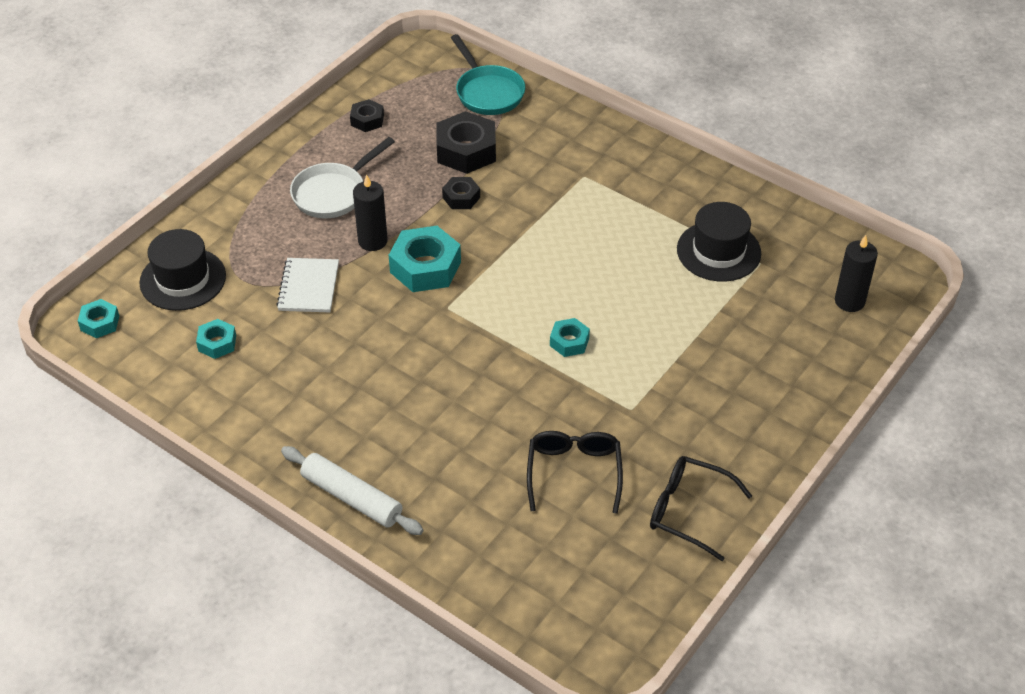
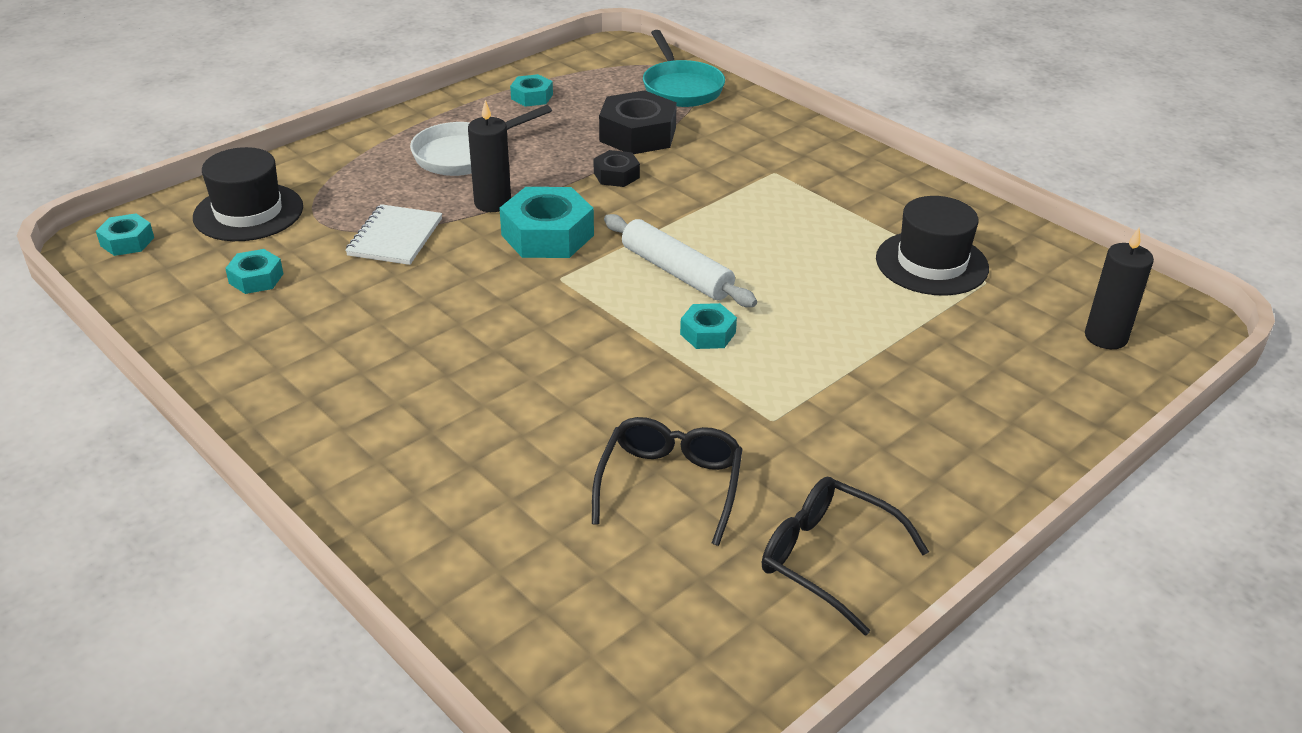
camera: 10 degrees right, 10 degrees down
white rolling pin [281,446,423,535] -> white rolling pin moved to [604,214,757,307]
black nut [350,99,384,132] -> turquoise nut [510,74,553,107]

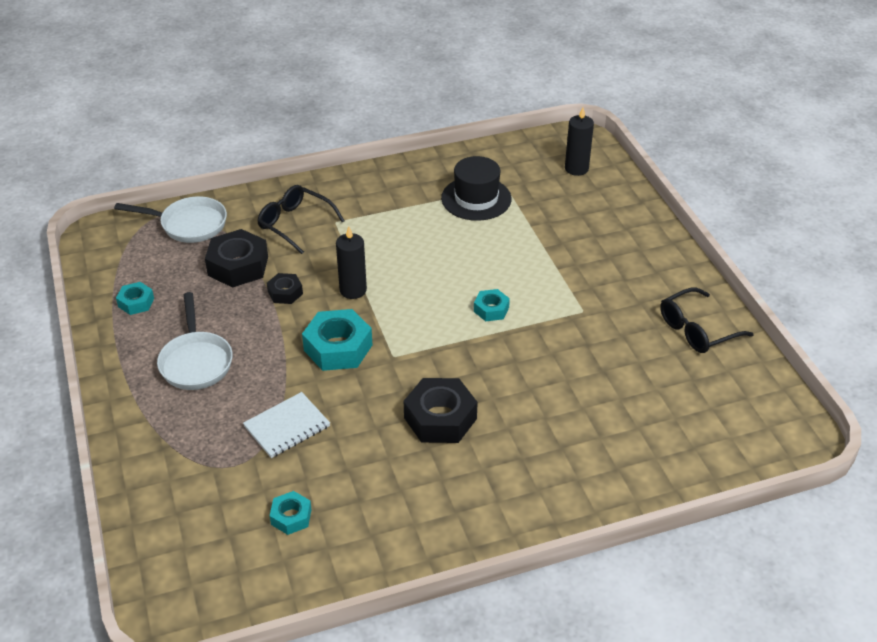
camera: 65 degrees left, 5 degrees up
turquoise nut [96,213,154,256] -> none
black hat [193,147,303,241] -> none
white notebook [345,204,442,265] -> white notebook turned 75 degrees counterclockwise [243,392,330,458]
black candle [468,100,511,212] -> black candle moved to [336,226,367,299]
black glasses [592,417,743,546] -> black glasses moved to [257,185,345,254]
white rolling pin [604,214,757,307] -> none
turquoise pan [643,30,725,107] -> white pan [114,196,227,243]
none -> black nut [404,378,478,443]

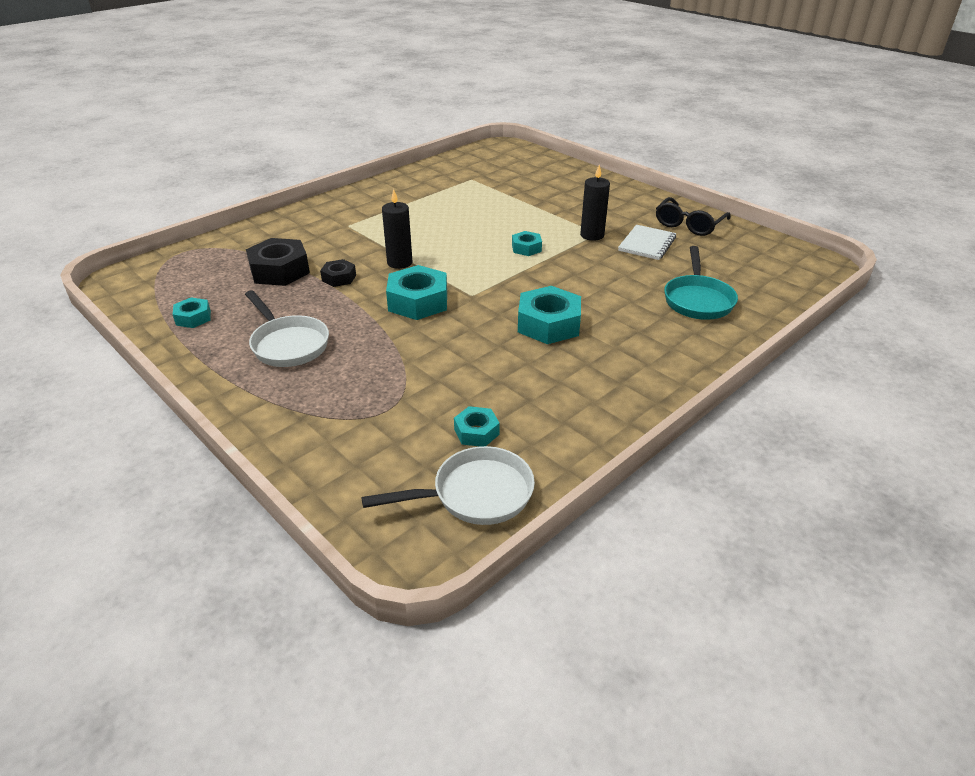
camera: 25 degrees left, 5 degrees down
white pan [114,196,227,243] -> white pan moved to [361,446,535,525]
white notebook [243,392,330,458] -> white notebook moved to [618,225,676,260]
black glasses [257,185,345,254] -> none
black nut [404,378,478,443] -> turquoise nut [518,286,581,344]
black hat [441,156,512,221] -> none
black candle [565,107,594,176] -> black candle moved to [580,165,610,241]
none -> turquoise pan [664,246,738,320]

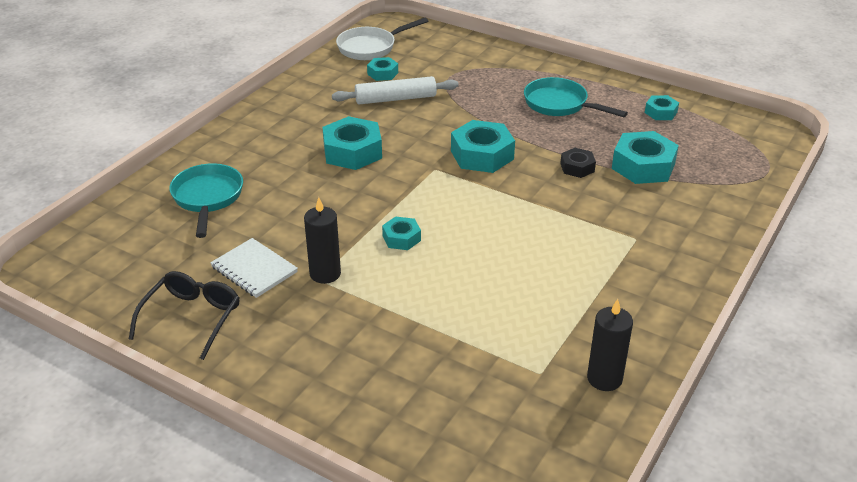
camera: 165 degrees right, 0 degrees up
white pan [245,290,329,367] -> turquoise pan [524,77,628,117]
black nut [246,238,310,286] -> turquoise nut [612,131,679,184]
black candle [382,189,413,269] -> black candle moved to [587,299,633,391]
white notebook [618,225,676,260] -> white notebook turned 60 degrees counterclockwise [210,238,298,298]
none -> white rolling pin [332,76,459,104]

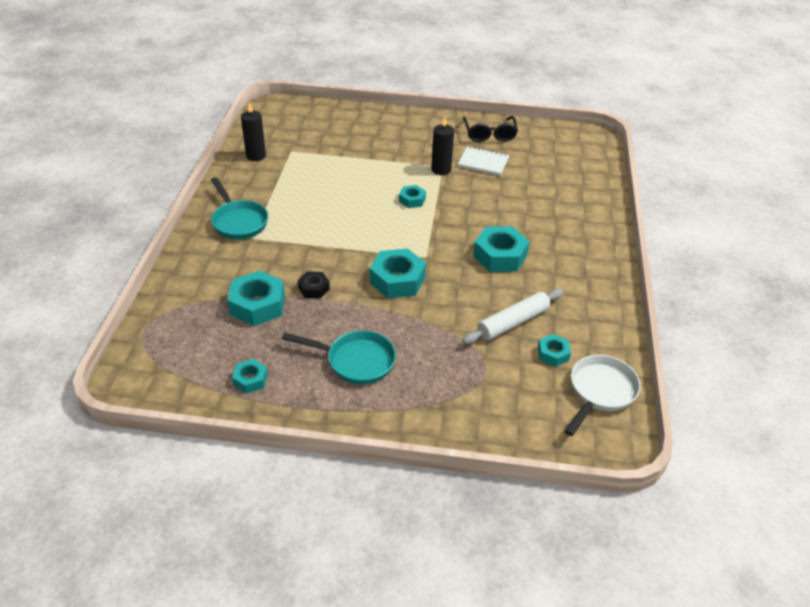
camera: 155 degrees right, 5 degrees up
turquoise pan [169,163,243,238] -> turquoise pan moved to [211,177,268,239]

